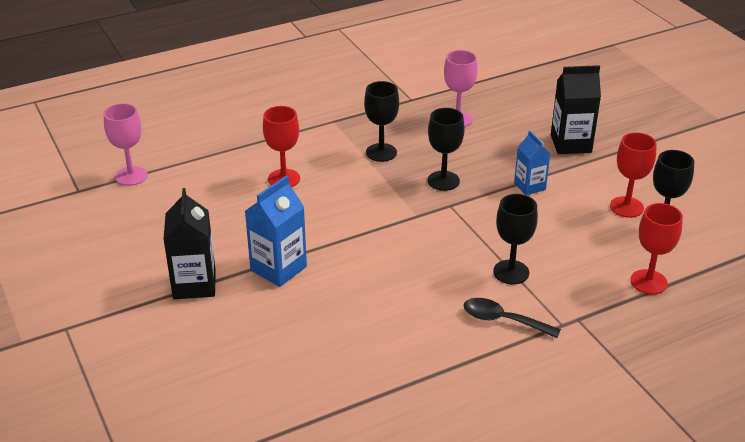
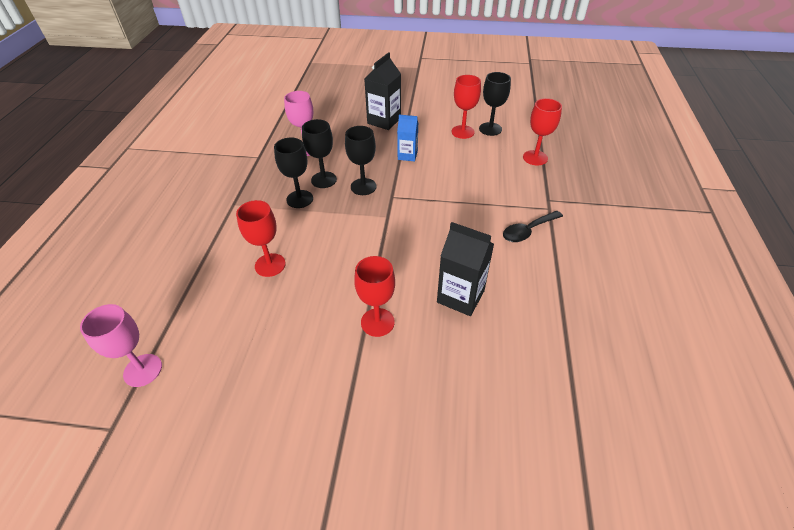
camera: 55 degrees left, 10 degrees up
black carton [163,188,216,299] -> black carton moved to [437,222,494,316]
blue carton [245,175,307,287] -> red goblet [354,256,395,337]
black goblet [493,194,538,284] -> black goblet moved to [302,119,337,188]

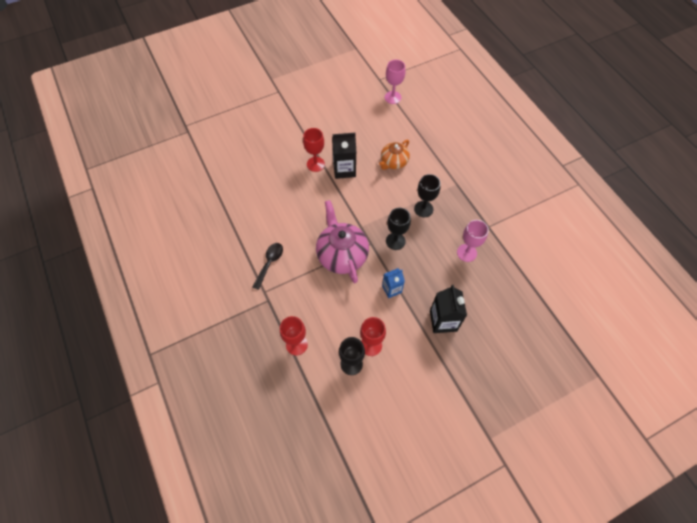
camera: 145 degrees right, 15 degrees up
red goblet [236,200,286,277] -> orange teapot [379,140,410,170]
black goblet [302,119,337,188] -> none
black carton [437,222,494,316] -> black carton moved to [332,133,356,179]
none -> pink teapot [316,200,369,283]

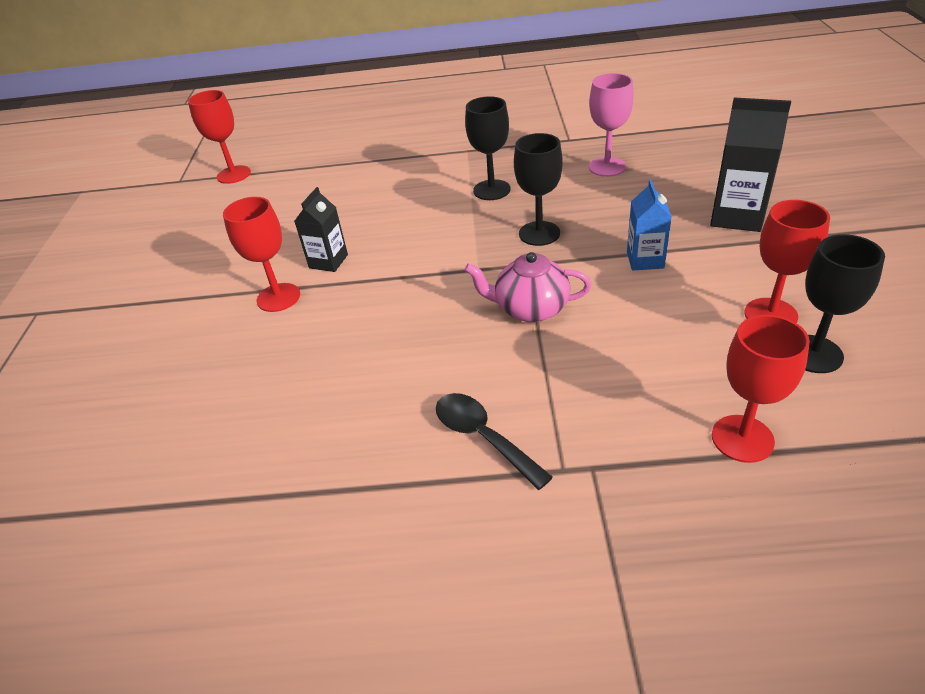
camera: 60 degrees left, 20 degrees down
pink teapot [316,200,369,283] -> pink teapot [465,252,591,322], size x0.61
black carton [332,133,356,179] -> black carton [294,187,348,272], size x0.64
orange teapot [379,140,410,170] -> none
pink goblet [385,60,405,104] -> red goblet [188,90,251,184]

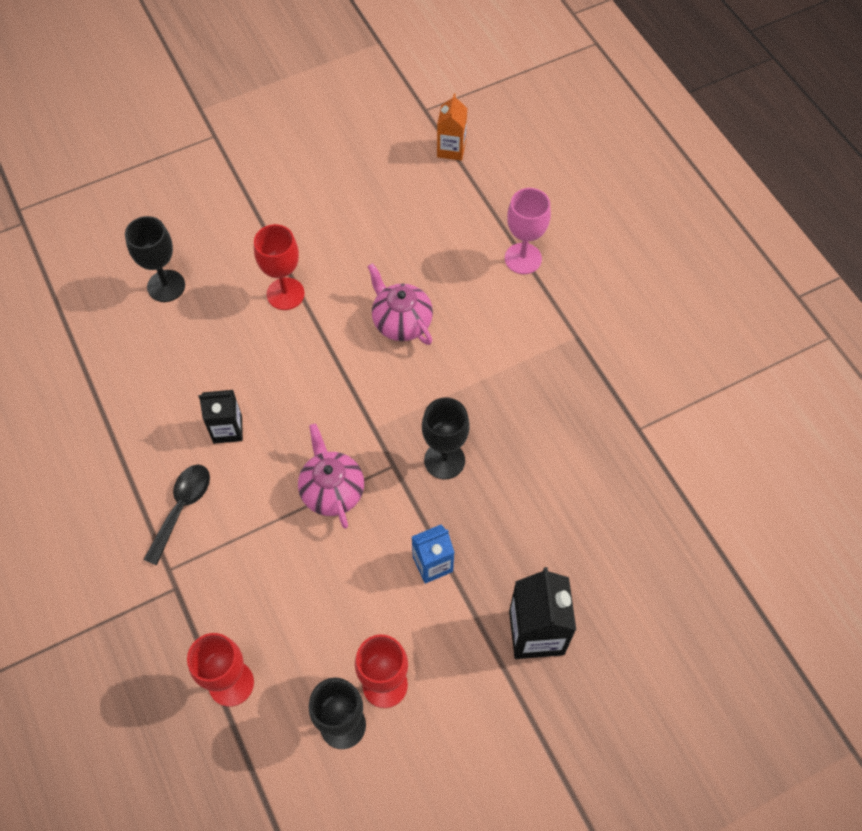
camera: 60 degrees right, 20 degrees up
red goblet [188,90,251,184] -> orange carton [437,93,467,160]
black carton [294,187,348,272] -> black carton moved to [199,390,243,444]
black goblet [465,96,511,200] -> black goblet moved to [125,216,185,302]
pink goblet [589,73,634,177] -> pink goblet moved to [505,188,551,274]
none -> pink teapot [367,263,433,345]

